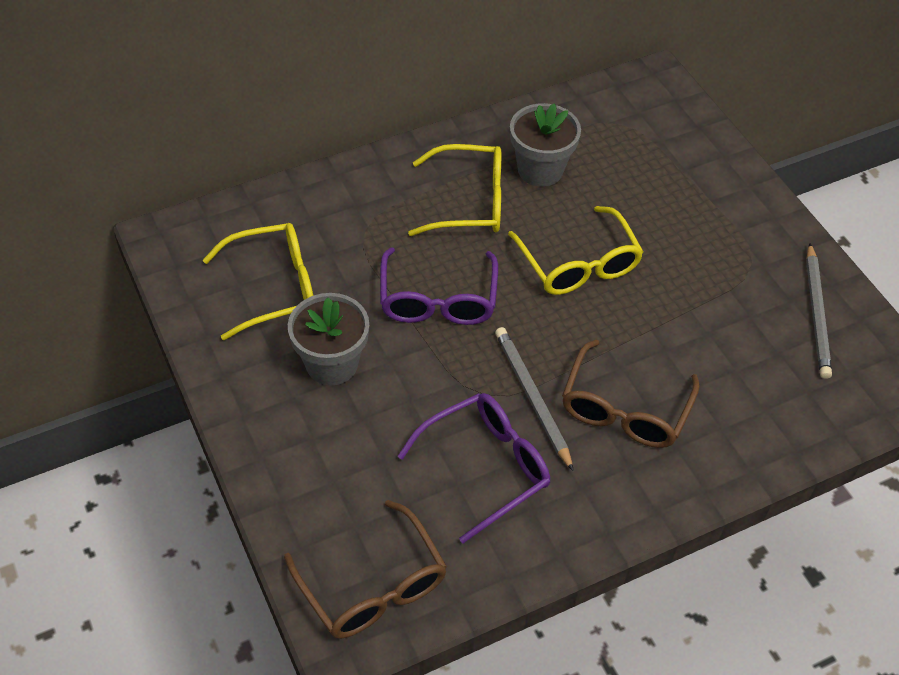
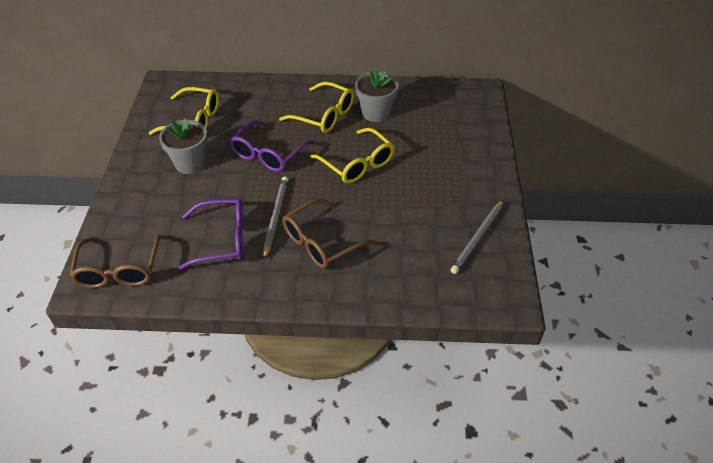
camera: 30 degrees right, 5 degrees down
yellow glasses [508,206,643,295] -> yellow glasses turned 45 degrees counterclockwise [310,128,395,183]

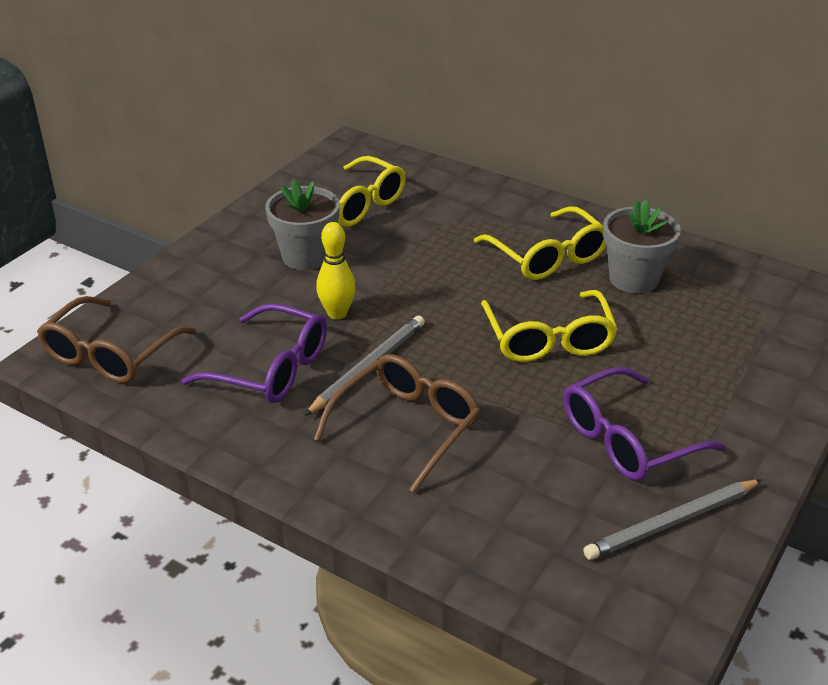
camera: 30 degrees right, 10 degrees down
purple glasses [229,120,314,172] -> purple glasses moved to [563,367,726,481]
brown glasses [283,199,376,269] -> brown glasses turned 135 degrees clockwise [314,354,480,493]
none -> yellow bowling pin [316,222,356,319]

